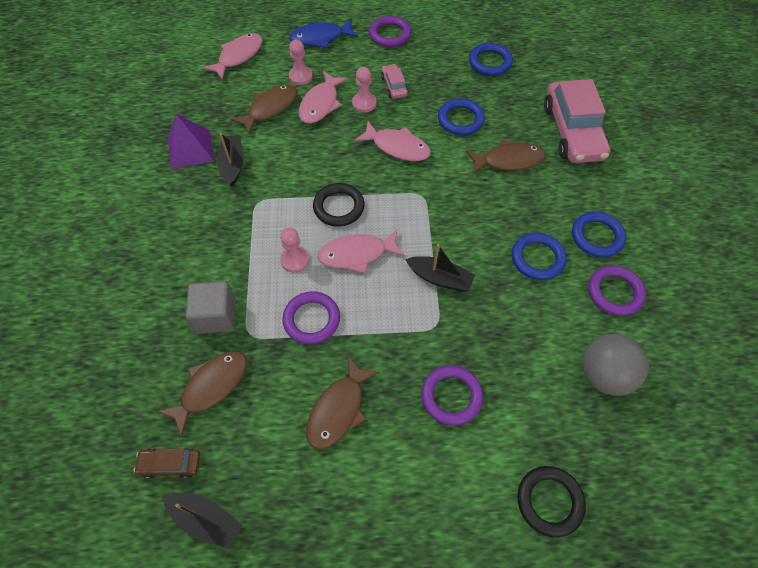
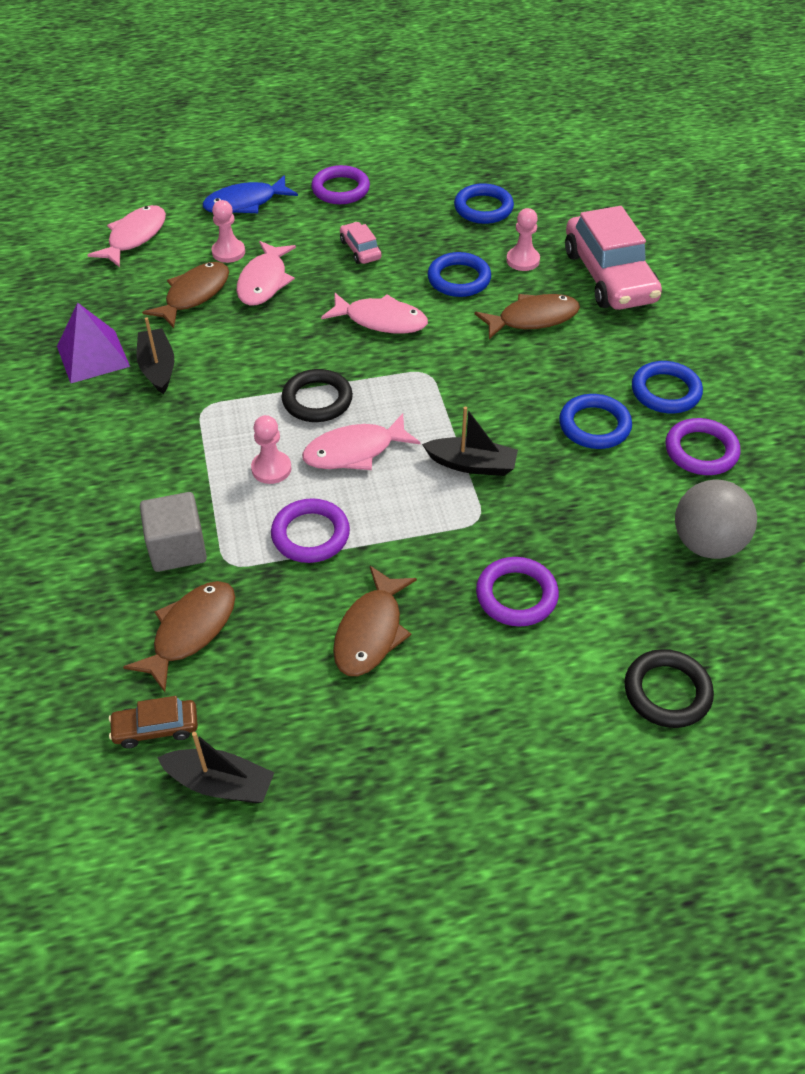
camera: 10 degrees left, 10 degrees down
pink pawn [352,67,377,113] -> pink pawn moved to [506,208,540,271]

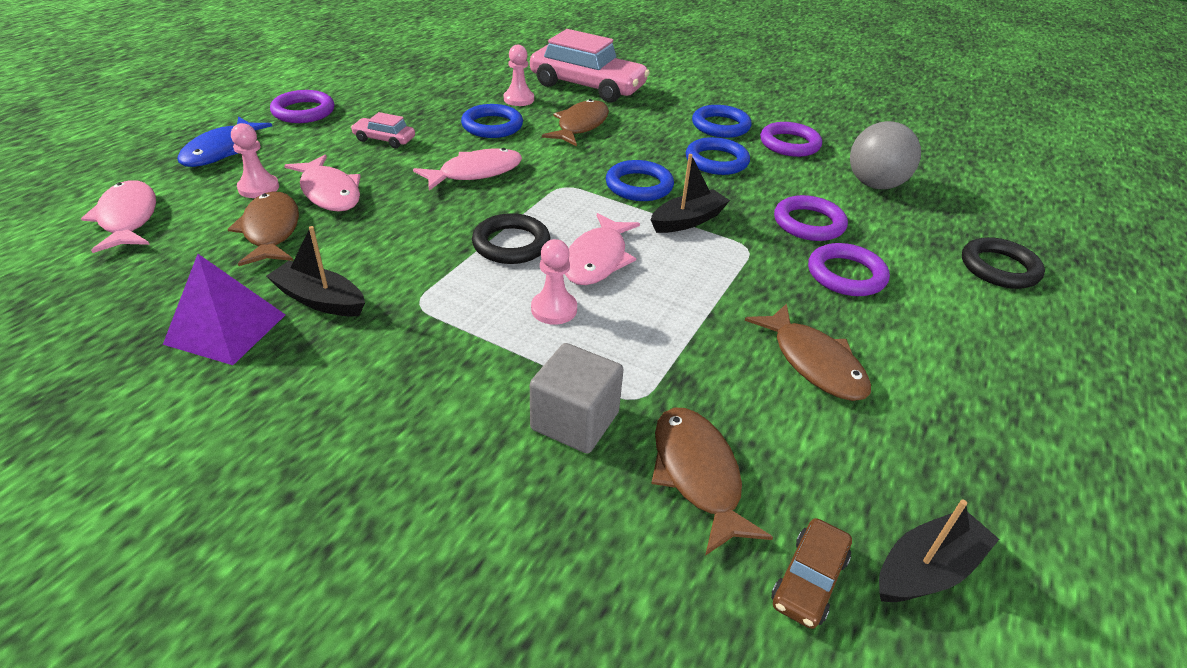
camera: 50 degrees left, 10 degrees down
purple ring [271,498,350,563] -> purple ring moved to [774,195,848,241]
blue ring [454,183,514,224] -> blue ring moved to [606,160,674,201]

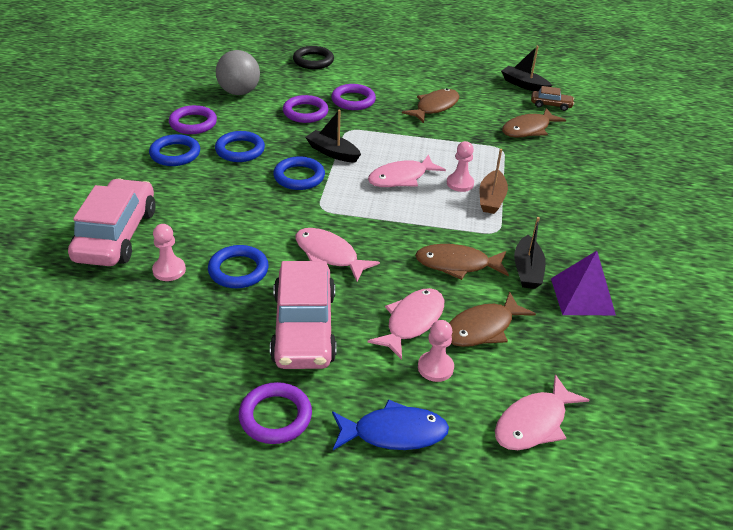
camera: 110 degrees left, 0 degrees up
pink car [351,112,415,148] -> pink car [270,261,337,369], size x2.21
black ring [472,213,550,264] -> none
grey cube [530,343,624,454] -> none
brown fish [542,99,609,146] -> brown fish moved to [415,244,509,280]
pink fish [565,213,640,285] -> pink fish turned 150 degrees clockwise [368,154,446,187]
none -> brown boat [479,149,508,214]

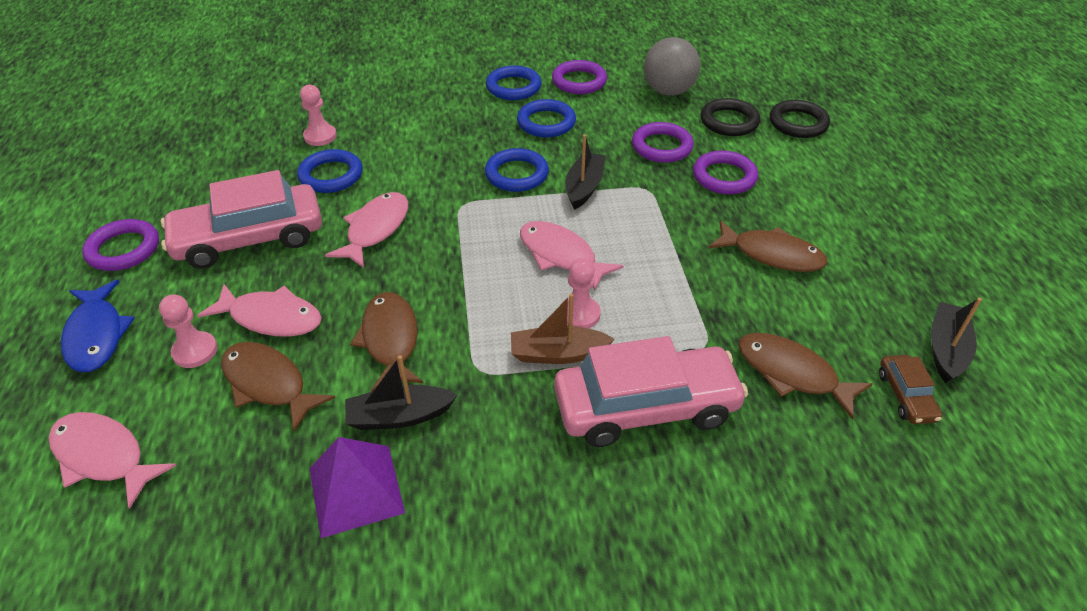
camera: 75 degrees right, 5 degrees up
pink car [68,179,156,266] -> pink car moved to [554,336,748,447]
none -> black ring [701,98,760,136]

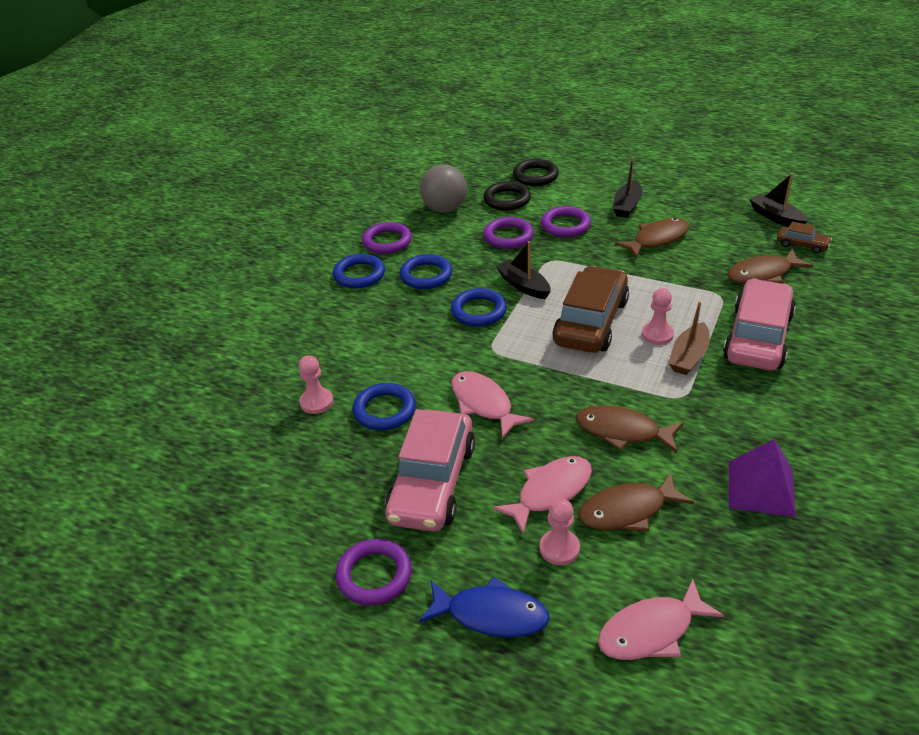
camera: 55 degrees left, 5 degrees down
black boat [345,355,457,430] -> black boat moved to [613,157,642,218]
pink fish [520,221,624,291] -> brown car [553,266,629,353]

